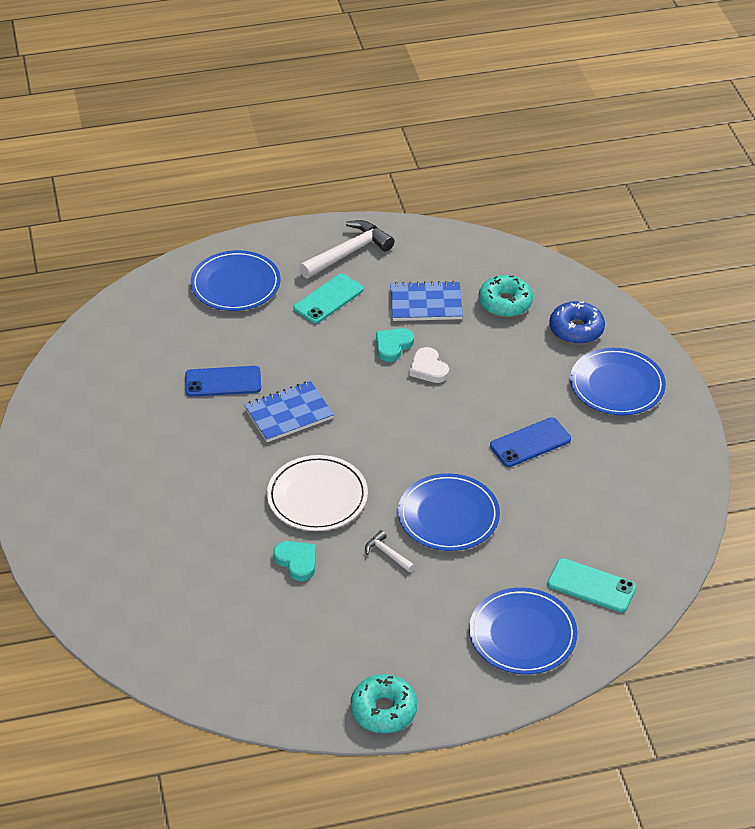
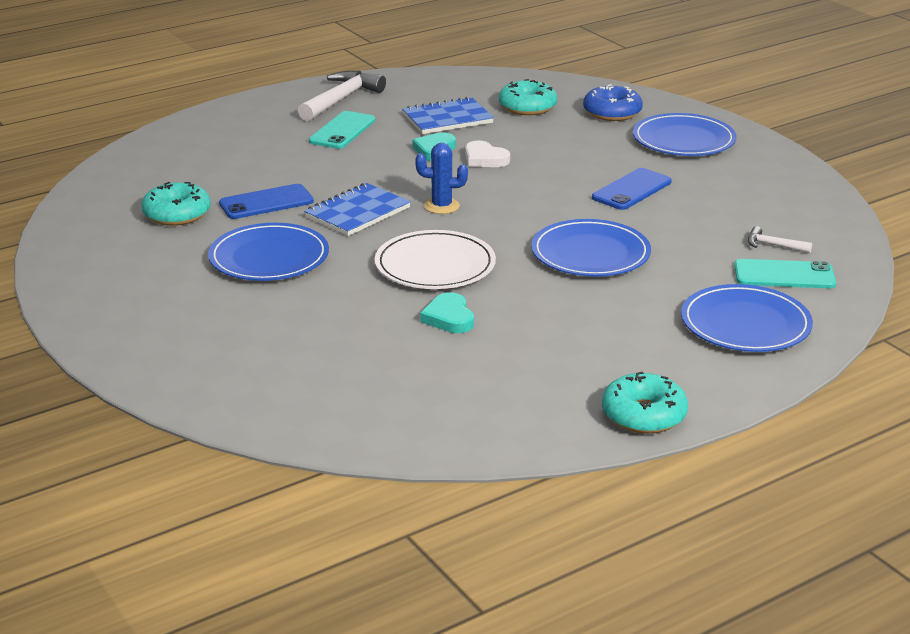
camera: 20 degrees left, 15 degrees down
blue plate [190,250,280,311] -> blue plate moved to [208,223,329,281]
turquoise heart [273,541,316,581] -> turquoise heart turned 135 degrees counterclockwise [420,292,474,333]
white hammer [365,530,415,572] -> white hammer moved to [748,226,812,253]
none -> turquoise donut [141,182,211,226]
none -> blue cactus [415,143,468,214]

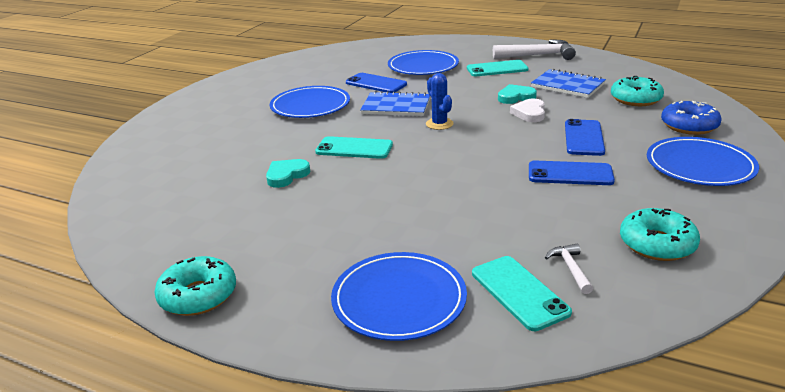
camera: 60 degrees right, 0 degrees up
turquoise donut [141,182,211,226] -> turquoise donut moved to [620,208,700,261]
white plate [375,230,496,289] -> turquoise phone [315,136,393,159]
blue plate [531,219,651,277] -> blue plate moved to [388,50,459,75]
none -> blue phone [565,119,605,156]

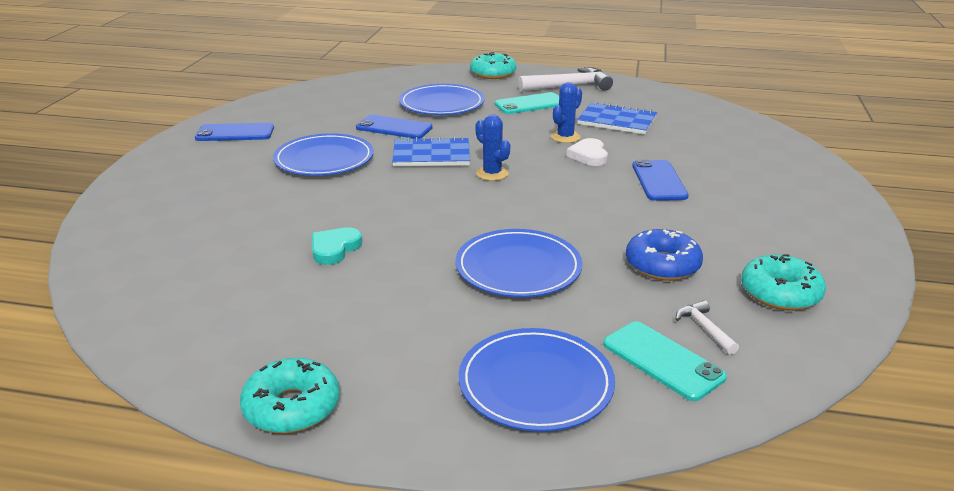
camera: 15 degrees left, 0 degrees up
turquoise phone [315,136,393,159] -> none
turquoise heart [498,84,537,104] -> blue cactus [551,82,582,143]
blue phone [529,161,615,185] -> blue phone moved to [195,123,274,141]
turquoise donut [611,76,664,106] -> turquoise donut moved to [470,52,517,79]
blue plate [647,137,759,186] -> blue plate moved to [455,229,583,297]
blue donut [661,101,722,135] -> blue donut moved to [626,229,703,281]

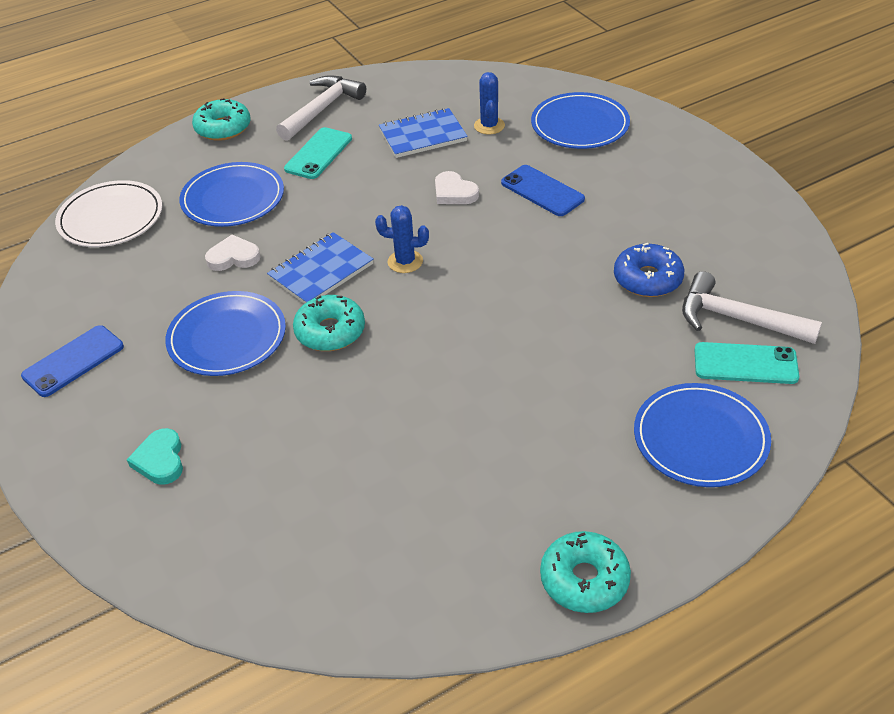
camera: 40 degrees left, 15 degrees up
turquoise heart [312,227,362,265] -> turquoise heart moved to [127,428,183,485]
blue phone [356,115,433,139] -> white heart [205,235,260,271]
blue plate [455,229,583,297] -> blue plate moved to [531,92,630,149]
blue cactus [551,82,582,143] -> blue cactus moved to [474,72,505,134]
white hammer [676,300,739,355] -> white hammer [682,271,822,344], size x2.07
turquoise donut [741,254,826,311] -> turquoise donut moved to [293,295,365,351]
none -> white plate [55,180,162,247]

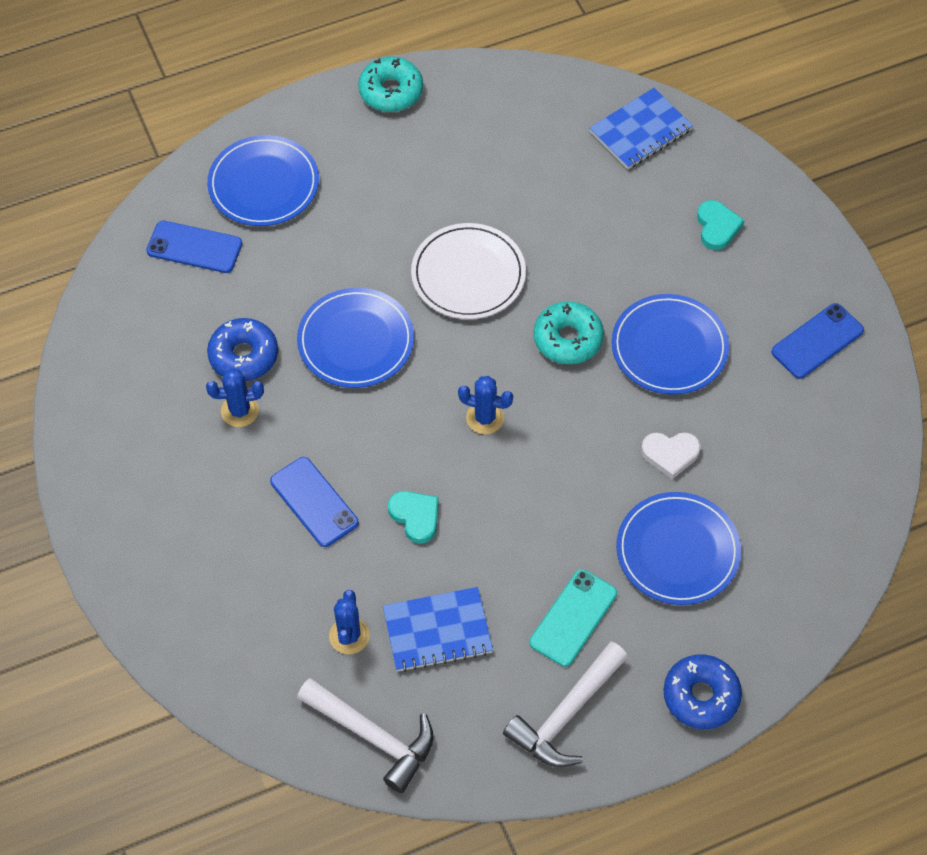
camera: 175 degrees left, 15 degrees up
white plate [55,180,162,247] -> white plate moved to [411,223,526,319]
turquoise donut [192,98,251,141] -> blue donut [664,655,742,729]
blue notebook [267,232,374,304] -> blue notebook moved to [589,88,693,170]
white heart [435,171,479,204] -> turquoise heart [388,491,439,544]
blue plate [531,92,630,149] -> blue plate moved to [297,288,414,388]
white hammer [682,271,822,344] -> white hammer moved to [297,678,434,793]
turquoise phone [695,342,799,384] -> blue phone [146,220,242,273]
none -> blue cactus [206,368,264,427]

